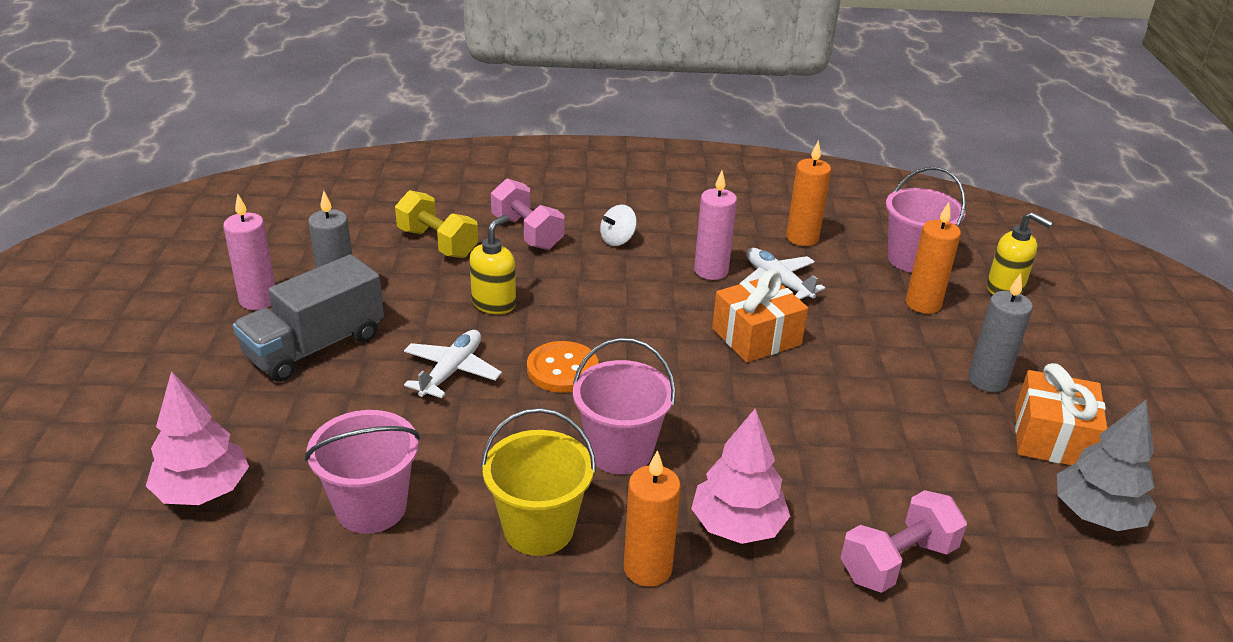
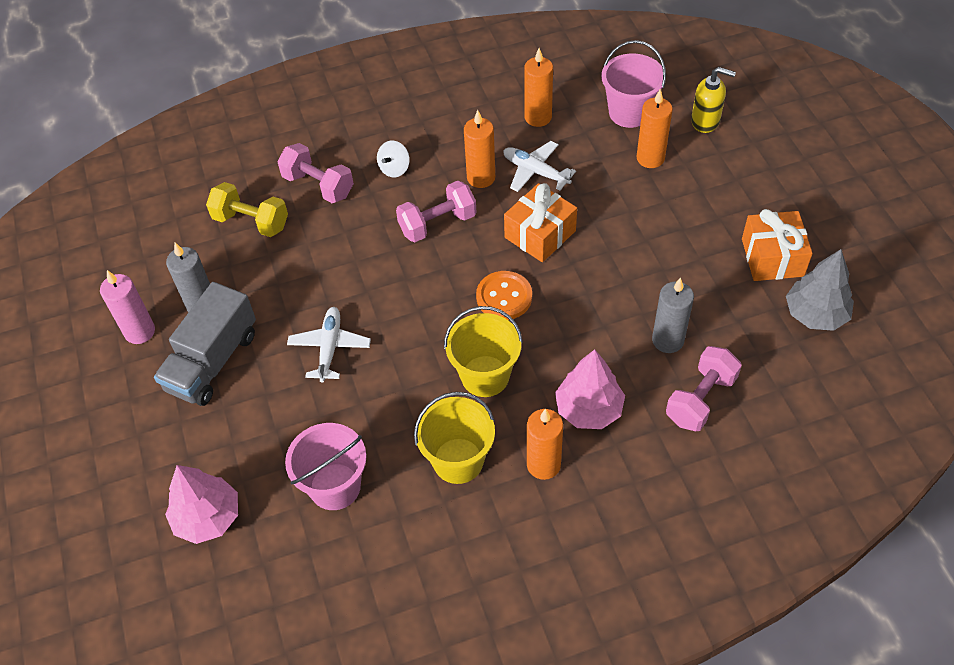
camera: 15 degrees left, 20 degrees up
yellow soap dispenser [470,215,516,314] -> none
orange button [527,341,599,393] -> orange button moved to [476,271,532,320]
pink bucket [573,338,676,474] -> yellow bucket [444,306,523,397]
pink candle [694,171,737,280] -> orange candle [464,110,495,188]
grey candle [968,274,1033,392] -> grey candle moved to [652,277,694,353]
none -> pink dumbbell [396,181,476,242]

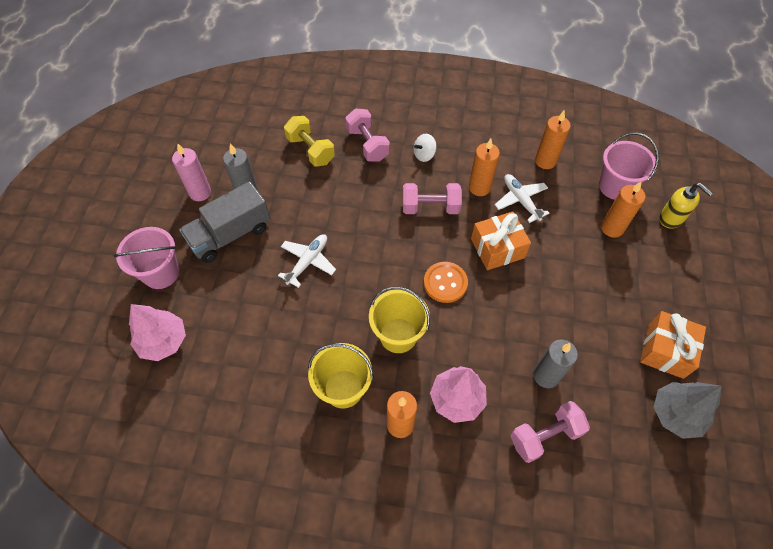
camera: 25 degrees right, 5 degrees up
pink bucket [285,423,366,510] -> pink bucket moved to [114,227,179,289]

